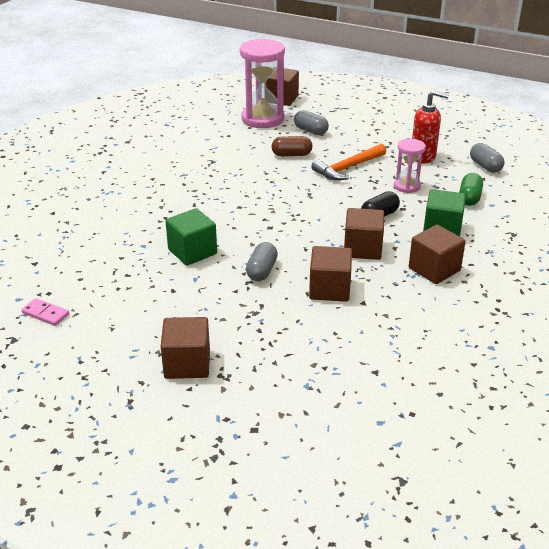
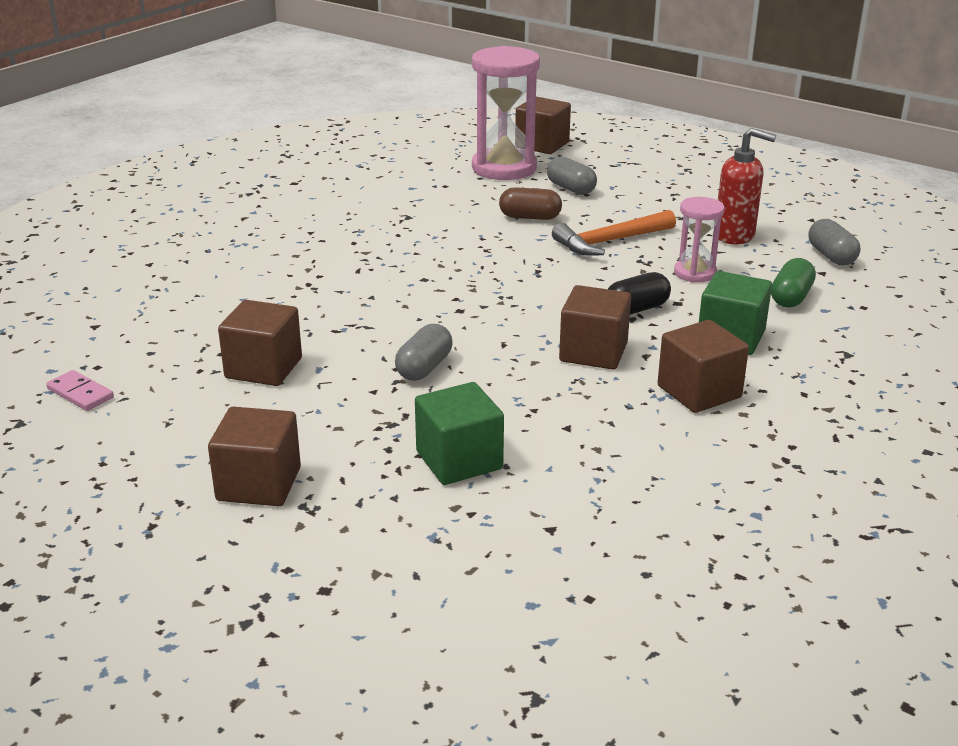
camera: 10 degrees right, 5 degrees down
green cube [165,208,217,266] -> green cube moved to [415,382,504,485]
brown cube [309,246,352,302] -> brown cube moved to [218,300,302,386]

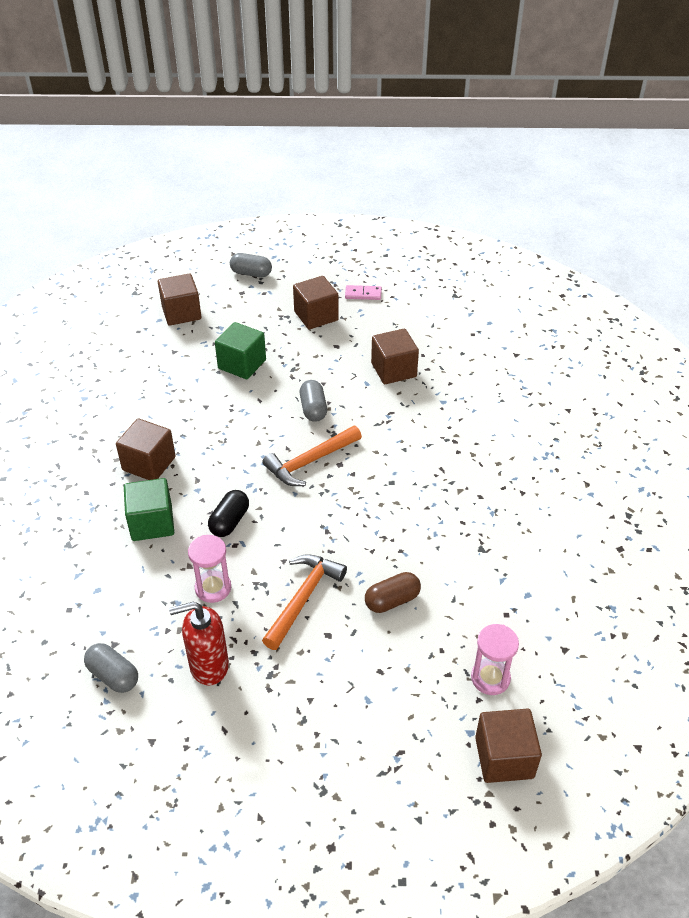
camera: 145 degrees right, 15 degrees up
pink domino [46,370,114,411] -> pink domino moved to [345,285,382,300]
pink hourglass [472,46,540,180] -> pink hourglass [471,624,519,695], size x0.54
grey capsule [547,156,597,195] -> grey capsule moved to [230,253,272,278]
brown cube [559,285,631,370] -> brown cube moved to [158,274,201,326]
green capsule [771,258,816,308] -> none
none -> orange hammer [263,426,362,486]

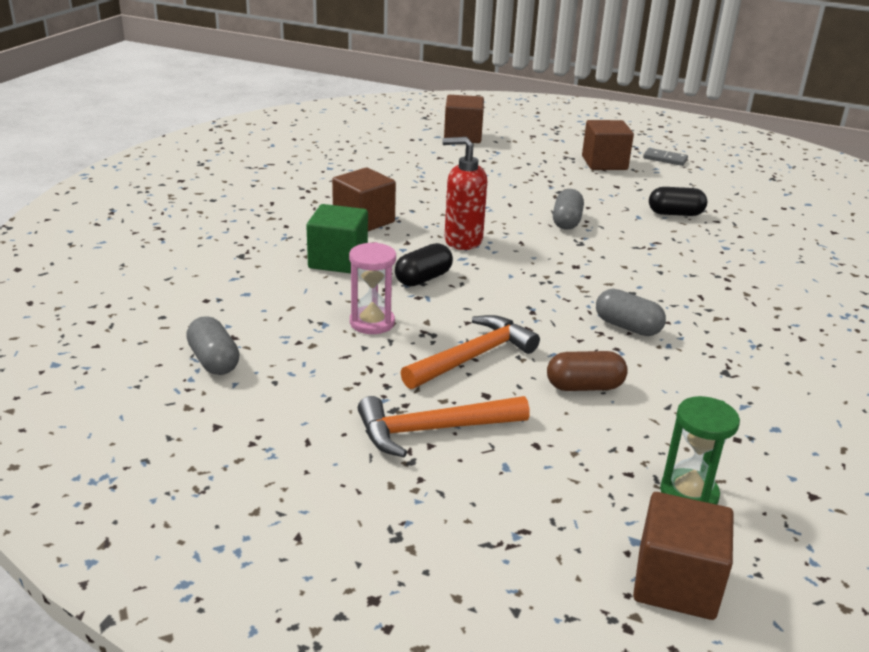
camera: 20 degrees right, 15 degrees down
red soap dispenser [169,601,229,686] -> red soap dispenser moved to [442,137,487,250]
green cube [215,322,266,379] -> none
grey capsule [230,253,272,278] -> grey capsule moved to [596,289,666,336]
orange hammer [263,426,362,486] -> orange hammer moved to [358,396,530,457]
pink domino [345,285,382,300] -> grey domino [643,148,688,166]
brown cube [371,329,419,384] -> black capsule [649,187,707,216]
pink hourglass [471,624,519,695] -> green hourglass [660,396,740,505]

